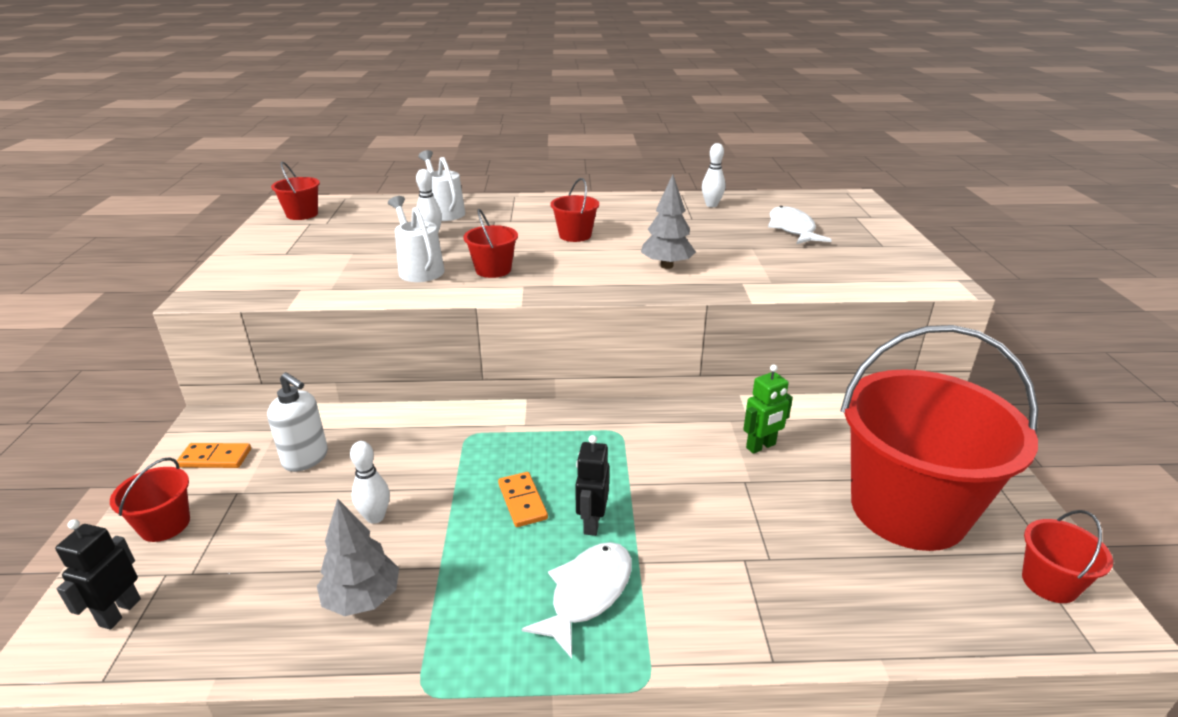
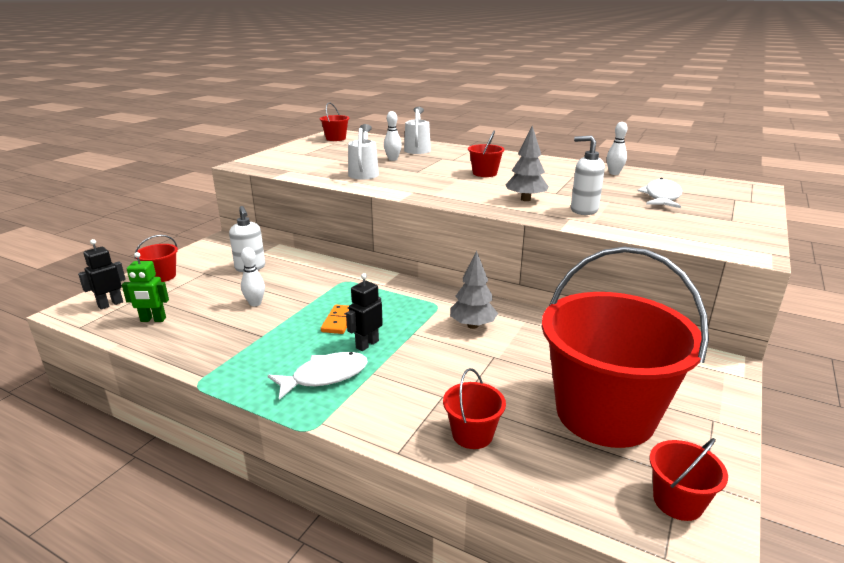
camera: 30 degrees right, 5 degrees down
orange domino [177,443,251,468] -> none
grey tree [317,498,399,616] -> grey tree moved to [450,250,498,329]
red bucket [463,209,518,278] -> red bucket moved to [443,368,506,449]
green robot [743,364,793,454] -> green robot moved to [122,252,169,322]
none -> white soap dispenser [571,136,605,215]

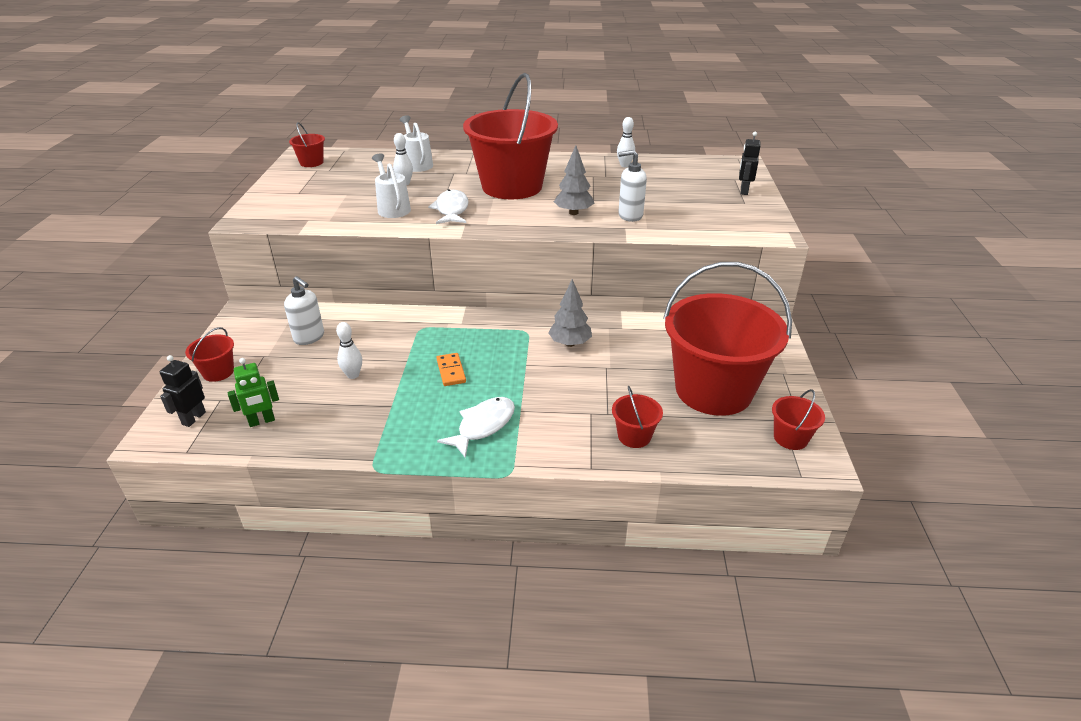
camera: 25 degrees left, 10 degrees up
black robot [346,273,383,351] -> black robot moved to [739,131,760,195]
red bucket [468,130,505,177] -> red bucket [463,73,558,199], size x2.48
white fish [637,178,682,208] -> white fish moved to [428,189,469,224]

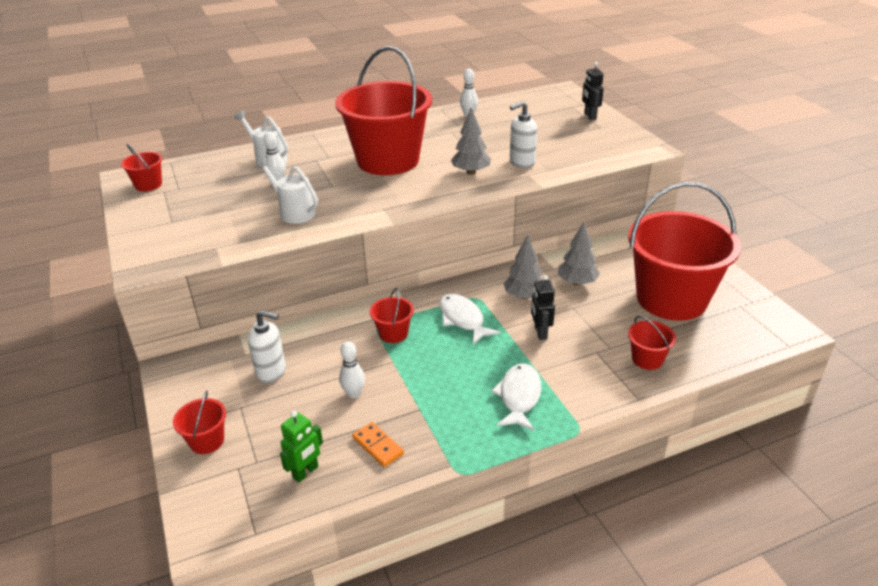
camera: 25 degrees left, 0 degrees up
black robot [160,355,206,427] -> black robot moved to [531,275,555,340]
white fish [428,189,469,224] -> white fish moved to [439,294,500,345]
orange domino [436,353,466,386] -> orange domino moved to [352,422,404,467]
red bucket [772,389,825,450] -> red bucket moved to [370,288,414,343]
none -> grey tree [558,222,600,286]

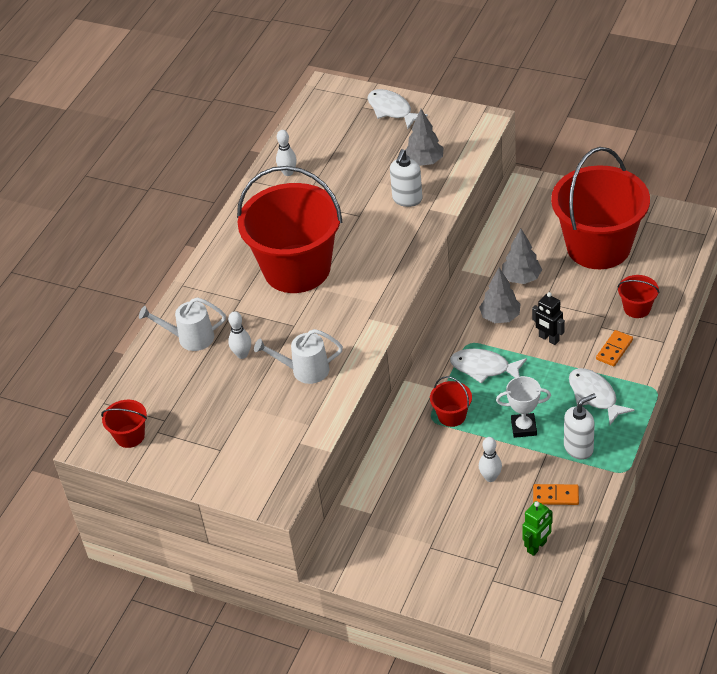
camera: 40 degrees left, 10 degrees up
red bucket [173,390,226,454] -> none
white soap dispenser [248,310,286,383] -> white soap dispenser moved to [564,394,596,460]
green robot [280,411,323,483] -> green robot turned 45 degrees clockwise [522,501,553,556]
grey tree [451,108,491,175] -> grey tree moved to [406,109,443,166]
black robot [582,62,604,120] -> white fish [367,89,428,129]
none -> white trophy [496,376,551,438]
none -> orange domino [596,330,633,366]

